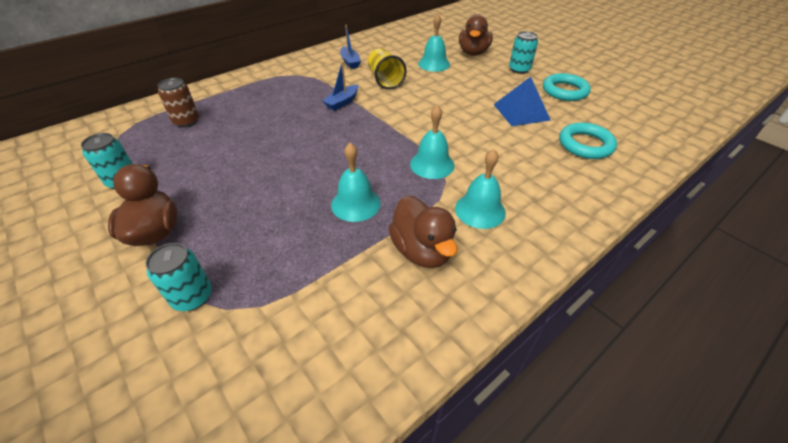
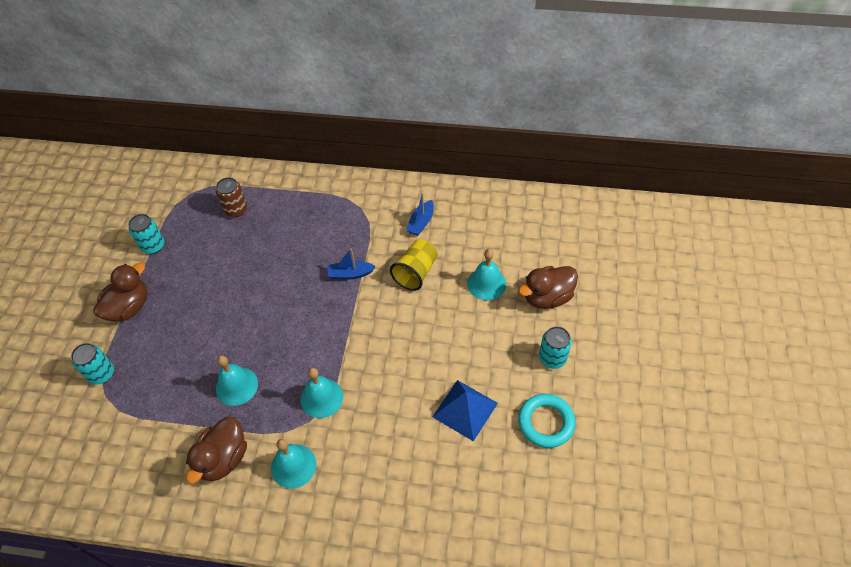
camera: 50 degrees right, 10 degrees up
turquoise ring [559,122,617,159] -> none

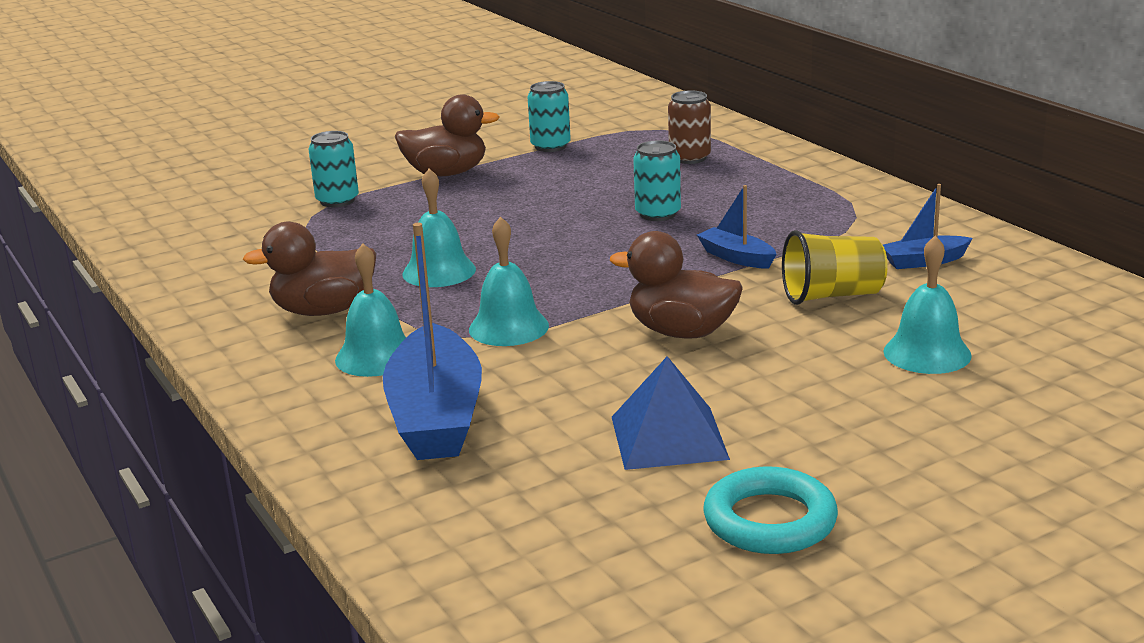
camera: 50 degrees right, 30 degrees down
brown duck [519,266,578,309] -> brown duck moved to [610,231,743,339]
turquoise can [539,326,572,369] -> turquoise can moved to [633,140,681,221]
none -> blue boat [383,223,482,460]

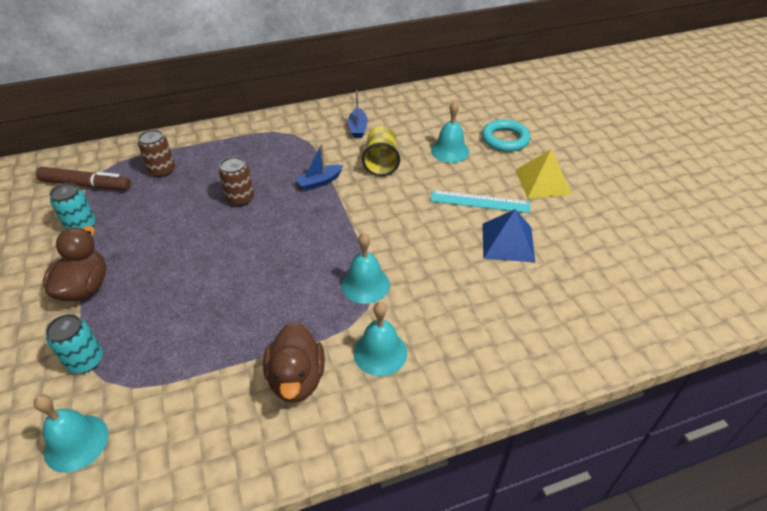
camera: 80 degrees left, 20 degrees up
blue boat [383,223,482,460] -> none
turquoise bell [402,168,476,287] -> turquoise bell moved to [34,395,109,473]
brown duck [610,231,743,339] -> none
turquoise can [633,140,681,221] -> brown can [219,157,254,206]
turquoise ring [703,466,838,554] -> turquoise ring moved to [482,119,530,152]
none -> brown marker [36,167,131,190]
none -> turquoise ruler [430,190,530,213]
none -> yellow pyramid [515,149,572,198]

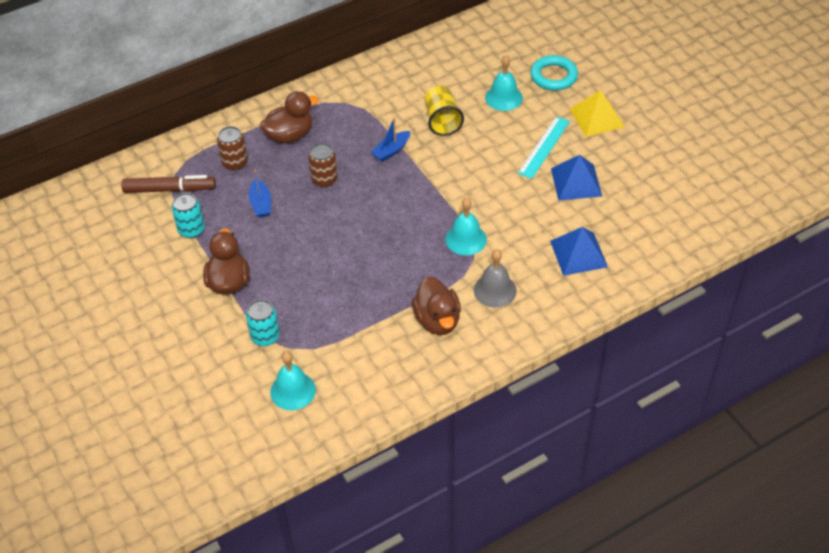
camera: 10 degrees left, 5 degrees up
blue boat [348,90,368,138] -> blue boat moved to [249,169,271,218]
turquoise bell [354,302,407,376] -> grey bell [474,249,517,308]
turquoise ruler [430,190,530,213] -> turquoise ruler turned 60 degrees counterclockwise [518,116,570,179]
none -> brown duck [260,91,319,144]
none -> blue pyramid [550,227,608,276]

